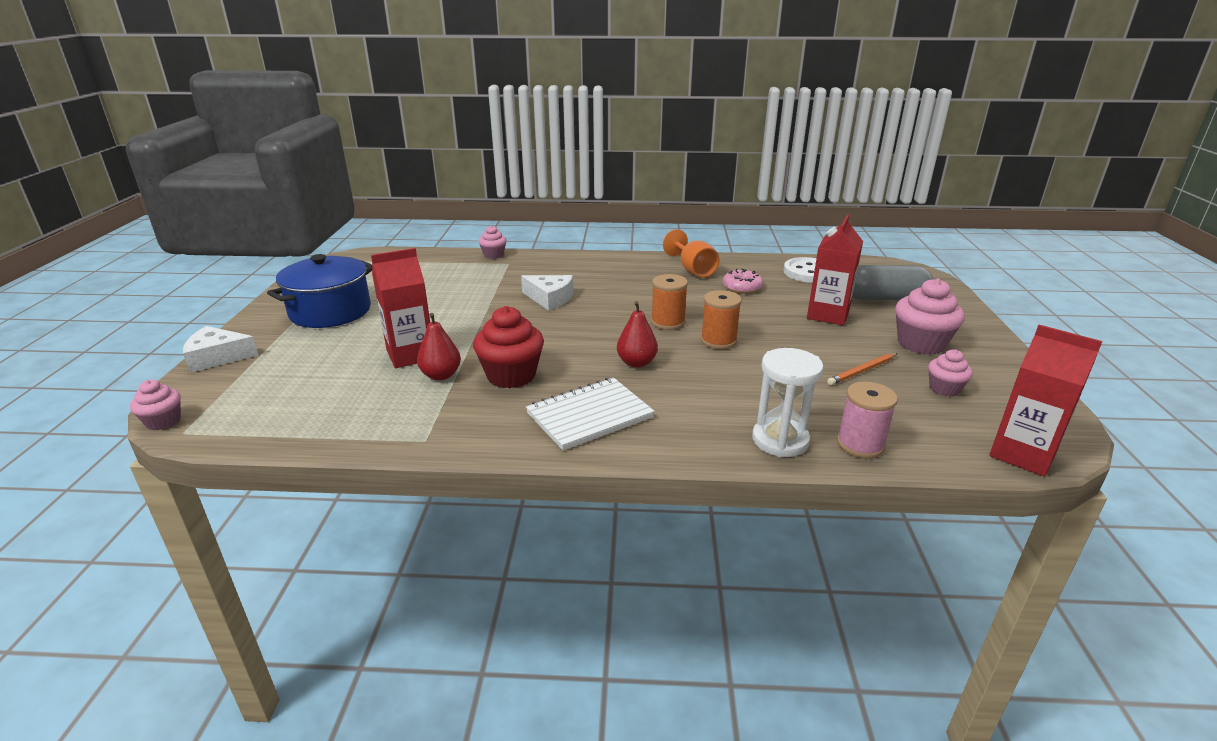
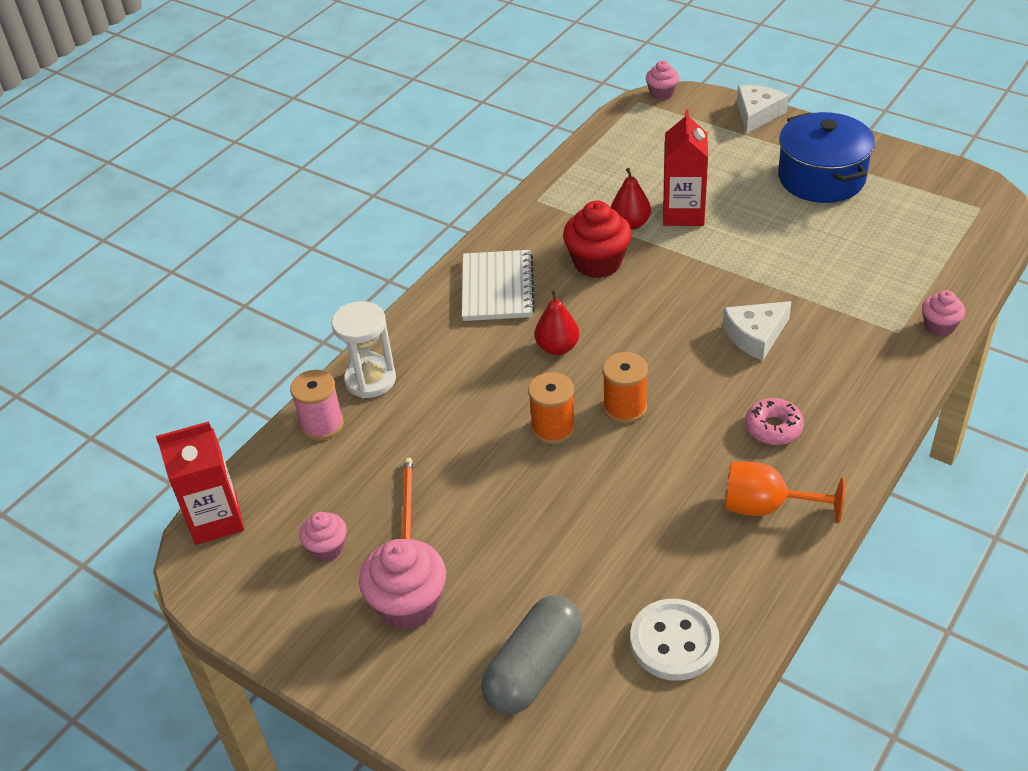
camera: 125 degrees right, 15 degrees up
pink donut [723,269,763,294] -> pink donut moved to [745,398,804,445]
red carton [807,214,863,325] -> none

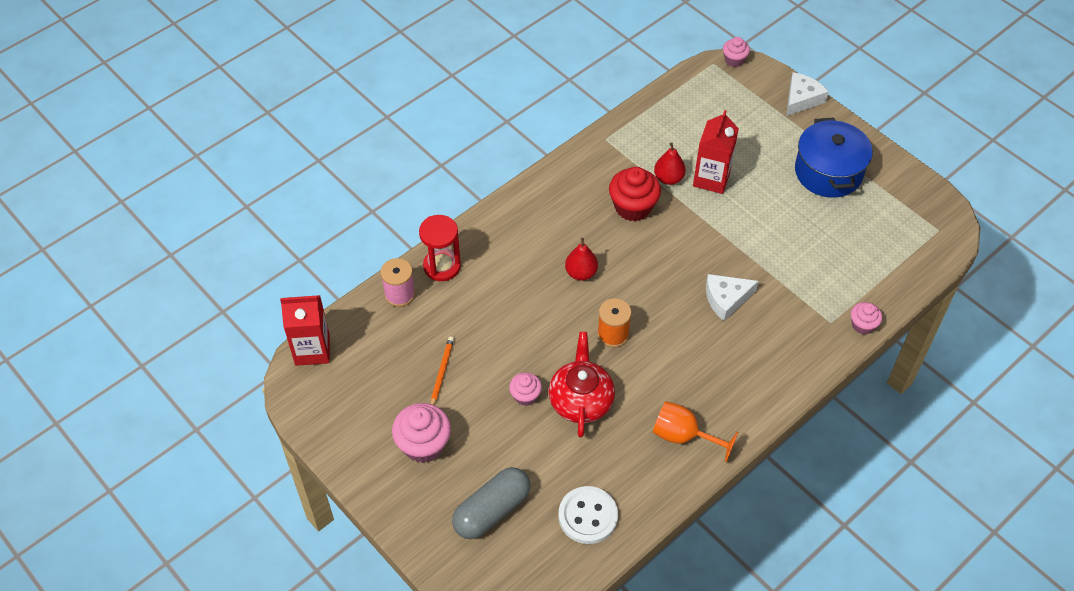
camera: 10 degrees right, 10 degrees up
pink cupcake [299,512,347,561] -> pink cupcake moved to [509,373,542,406]
white hourglass [332,301,396,398] -> red hourglass [419,215,461,281]
white notebook [462,250,535,321] -> none
orange spool [528,372,575,444] -> none
pink donut [745,398,804,445] -> none
none -> red teapot [549,332,615,437]

